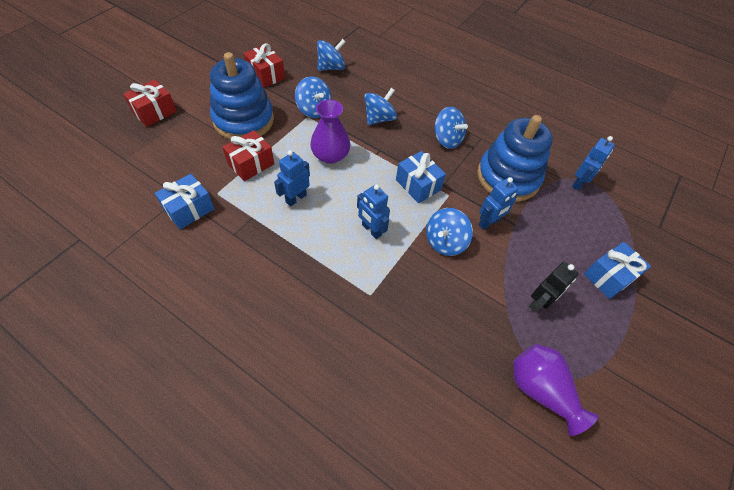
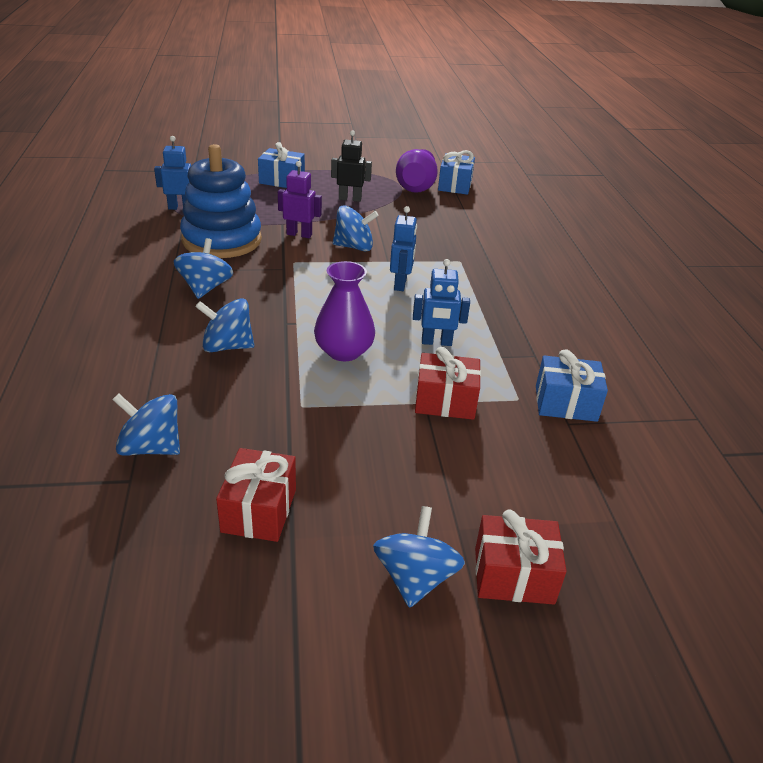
camera: 130 degrees left, 20 degrees down
blue stacking toy [210,52,274,140] -> none
blue spinning top [295,76,332,118] -> blue spinning top moved to [373,506,465,608]
blue gift [396,151,446,203] -> blue gift moved to [438,150,475,195]
blue robot [479,177,519,230] -> purple robot [278,161,322,238]

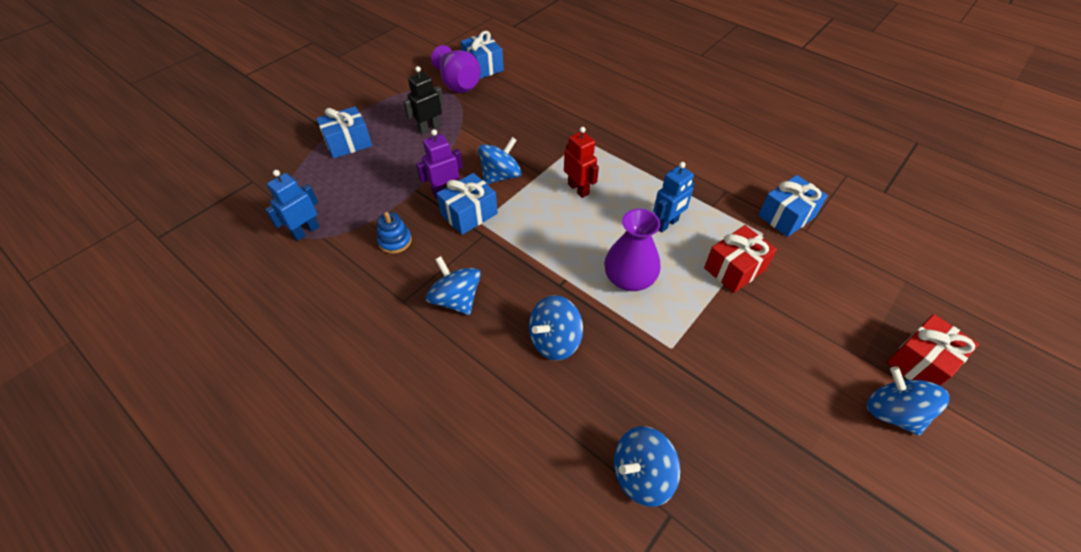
camera: 40 degrees left, 15 degrees up
blue stacking toy [180,144,262,258] -> blue stacking toy [377,212,412,254], size x0.40
red gift [216,448,296,542] -> none
blue robot [390,206,417,291] -> red robot [564,127,599,198]
none -> blue gift [436,173,498,235]

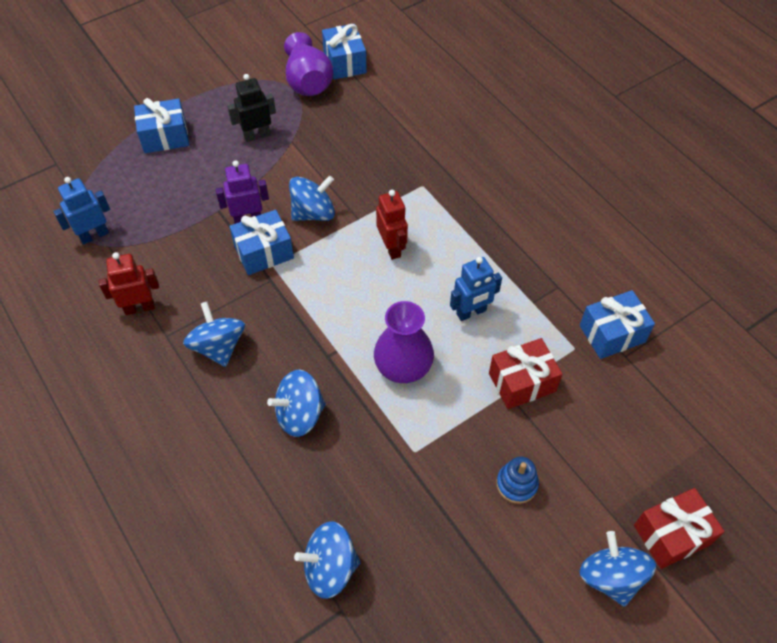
camera: 15 degrees right, 5 degrees up
blue stacking toy [377,212,412,254] -> blue stacking toy moved to [496,457,539,504]
none -> red robot [99,252,159,315]

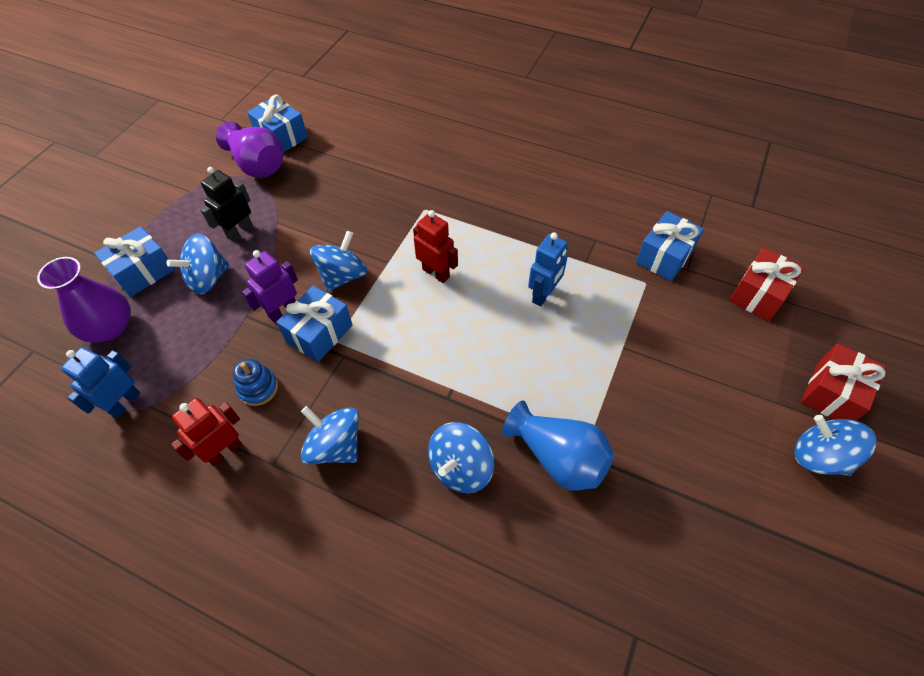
camera: 30 degrees left, 0 degrees up
blue spinning top [294,521,361,599] -> blue spinning top moved to [167,234,229,294]
purple vase [374,301,434,383] -> purple vase moved to [37,257,131,343]
red gift [489,338,562,409] -> red gift moved to [729,247,804,321]
blue stacking toy [496,457,539,504] -> blue stacking toy moved to [233,359,278,406]
none -> blue vase [502,400,614,490]

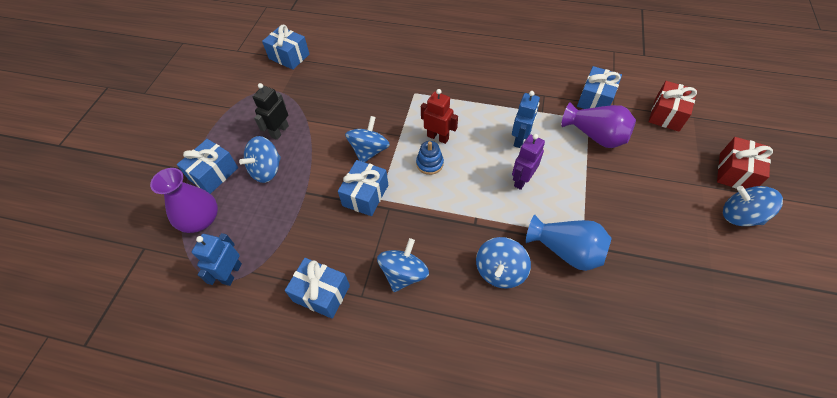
camera: 10 degrees left, 0 degrees up
red robot [171,398,242,466] -> blue gift [285,258,350,319]
purple vase [216,121,283,178] -> purple vase moved to [561,102,636,148]
blue stacking toy [233,359,278,406] -> blue stacking toy moved to [416,141,444,175]
purple robot [242,250,298,322] -> purple robot moved to [512,134,545,190]
blue spinning top [301,406,359,464] -> blue spinning top turned 90 degrees clockwise [377,238,429,292]

